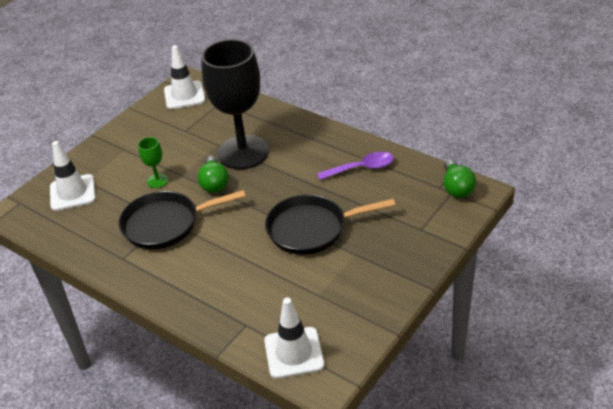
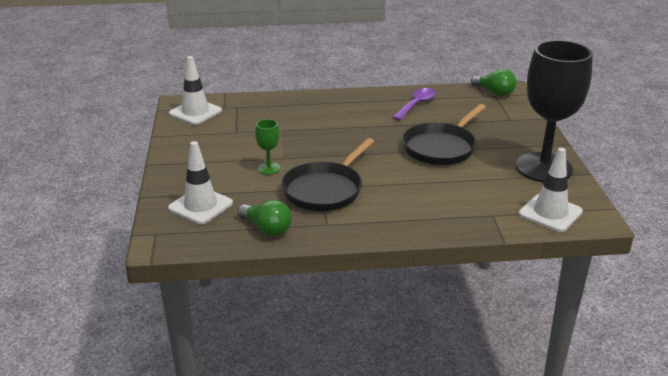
camera: 45 degrees left, 10 degrees down
green light bulb [197,156,229,193] -> green light bulb moved to [238,200,292,236]
black goblet [201,39,269,169] -> black goblet moved to [516,40,593,182]

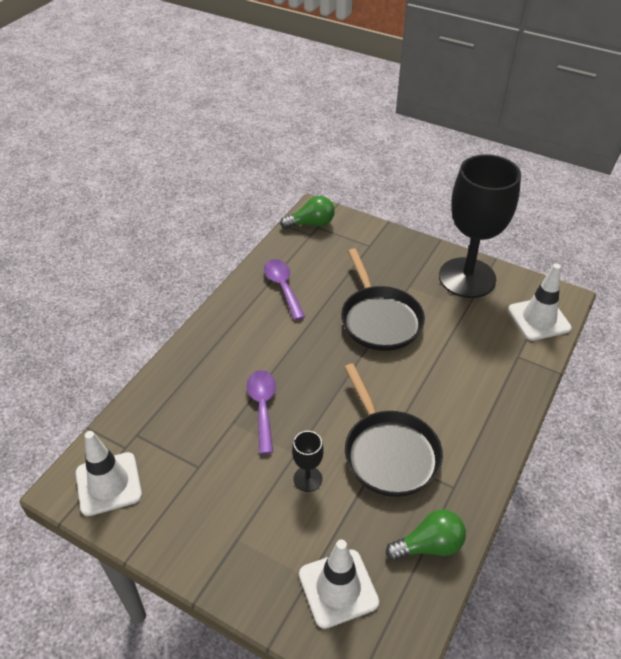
camera: 55 degrees left, 15 degrees up
green goblet [255,119,280,175] -> black goblet [292,431,323,492]
none -> purple spoon [247,370,276,454]

